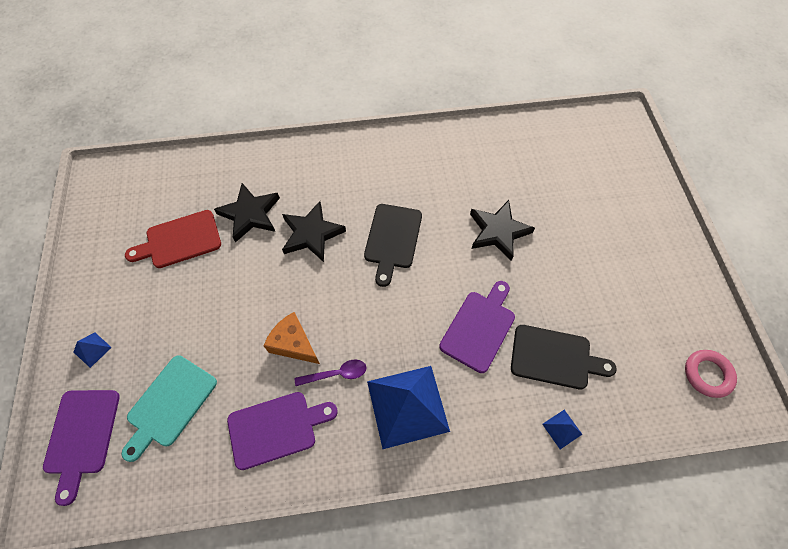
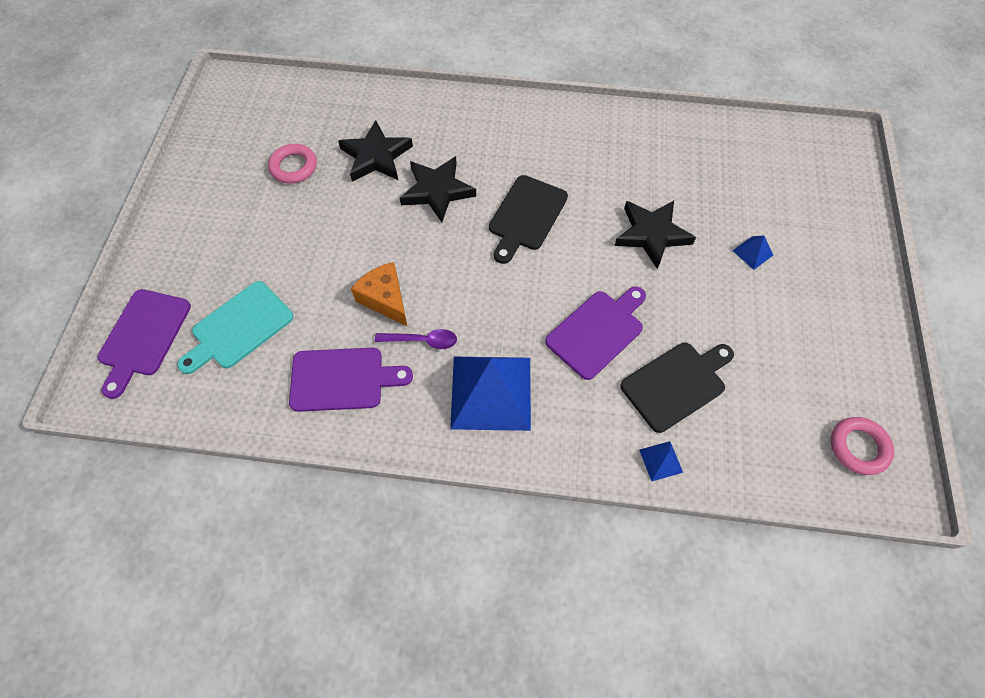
camera: 15 degrees right, 0 degrees up
blue pyramid [74,332,112,368] -> blue pyramid moved to [733,236,773,270]
red cutting board [125,210,221,268] -> pink ring [268,144,317,184]
black cutting board [511,325,617,389] -> black cutting board turned 60 degrees counterclockwise [620,343,734,433]

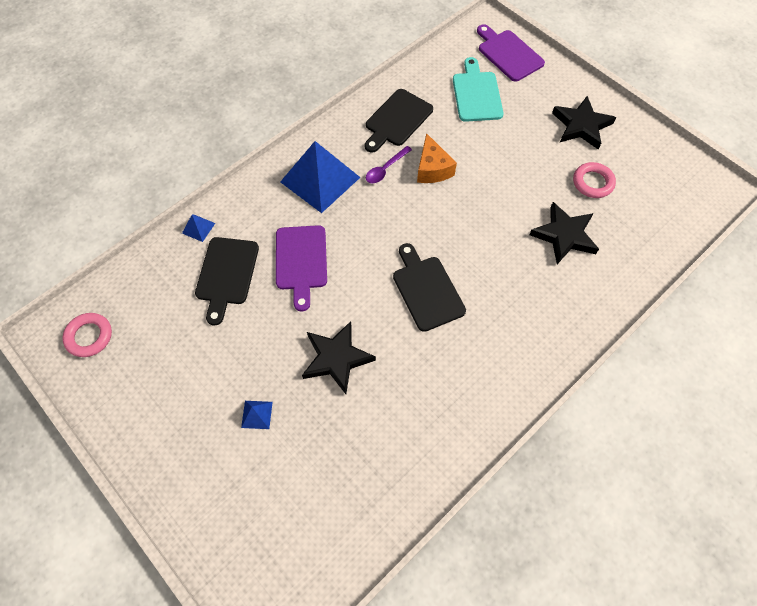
camera: 130 degrees right, 0 degrees up
purple cutting board [289,348,413,412] -> black cutting board [365,89,433,153]
orange cheese [351,262,408,327] -> orange cheese turned 75 degrees clockwise [417,133,457,183]
black star [400,156,476,222] -> black star moved to [552,96,616,149]

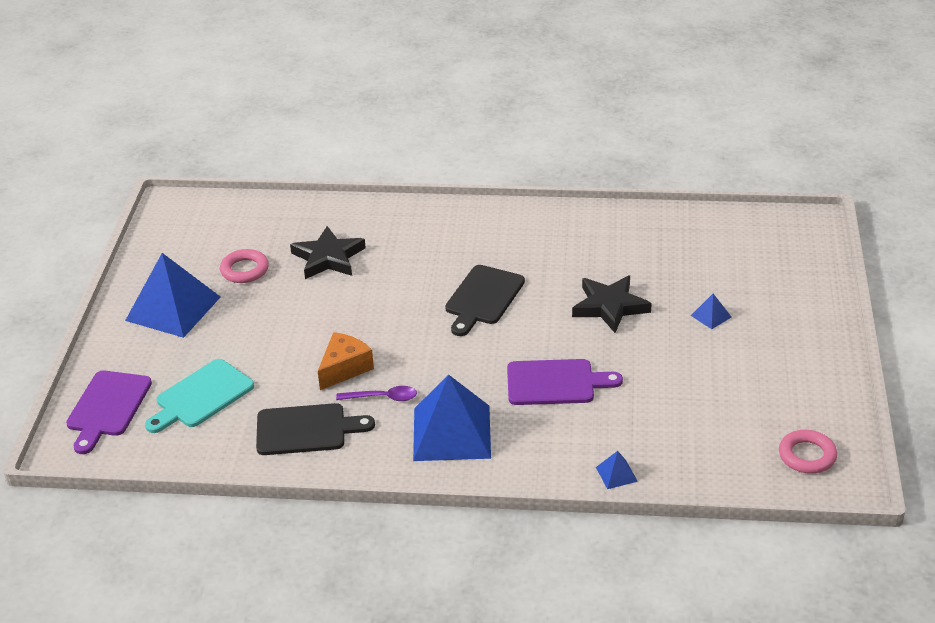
camera: 130 degrees left, 25 degrees down
black cutting board [195,237,259,325] -> none
purple cutting board [276,225,327,311] -> purple cutting board turned 45 degrees clockwise [507,359,623,405]
black star [552,96,616,149] -> blue pyramid [125,253,220,338]

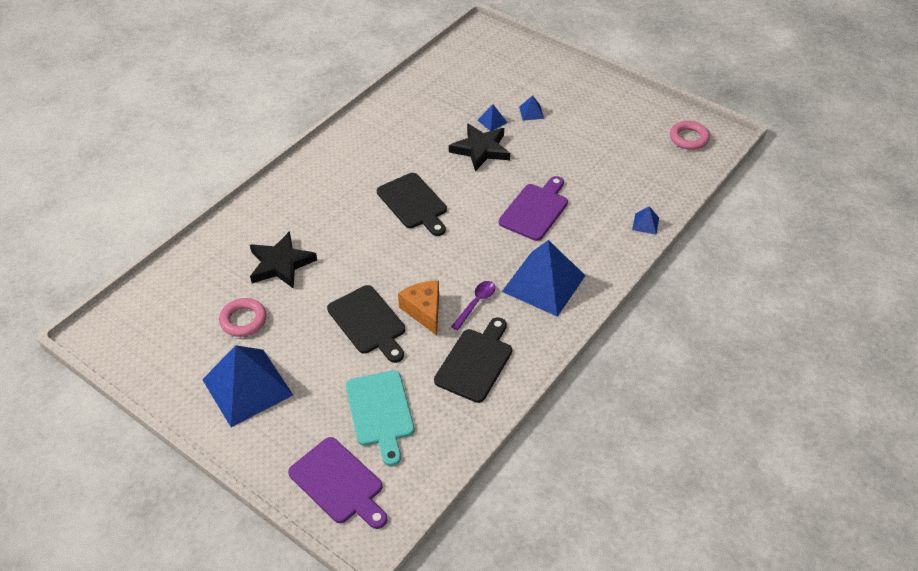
camera: 60 degrees left, 10 degrees up
none -> black cutting board [327,285,405,363]
none -> blue pyramid [477,104,508,131]

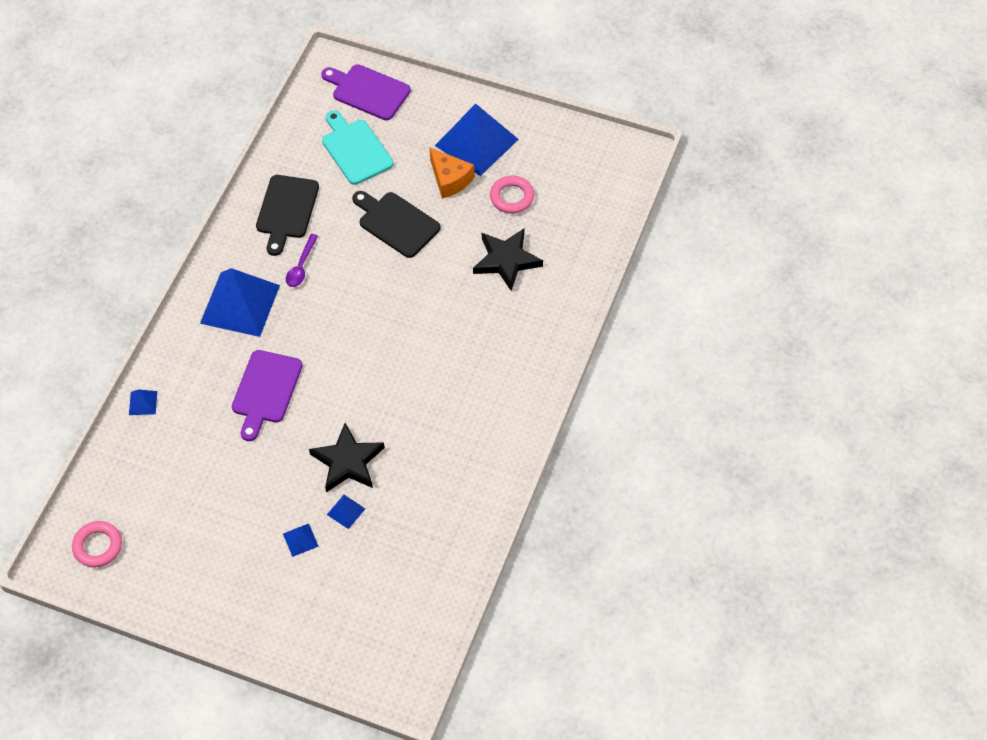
camera: 165 degrees right, 10 degrees up
black cutting board [377,173,447,236] -> none
orange cheese [398,280,439,335] -> orange cheese moved to [429,147,474,199]

